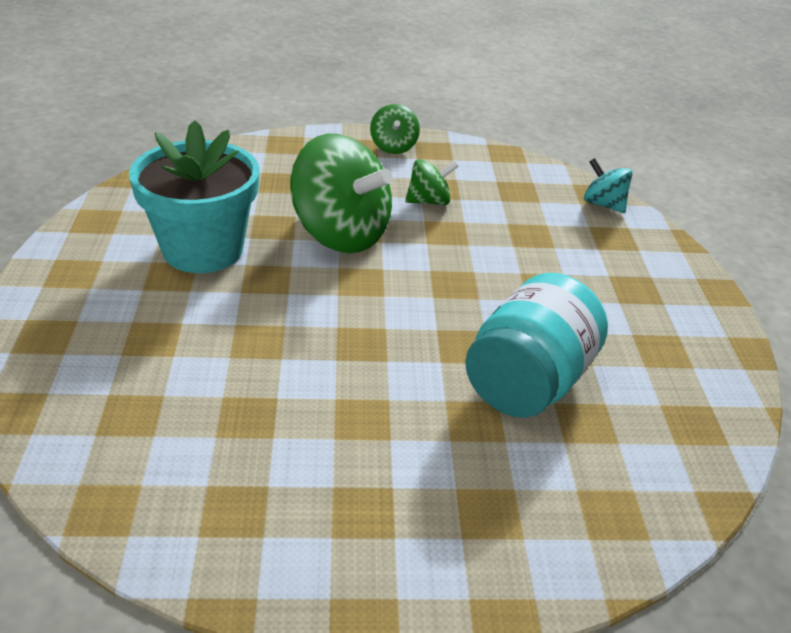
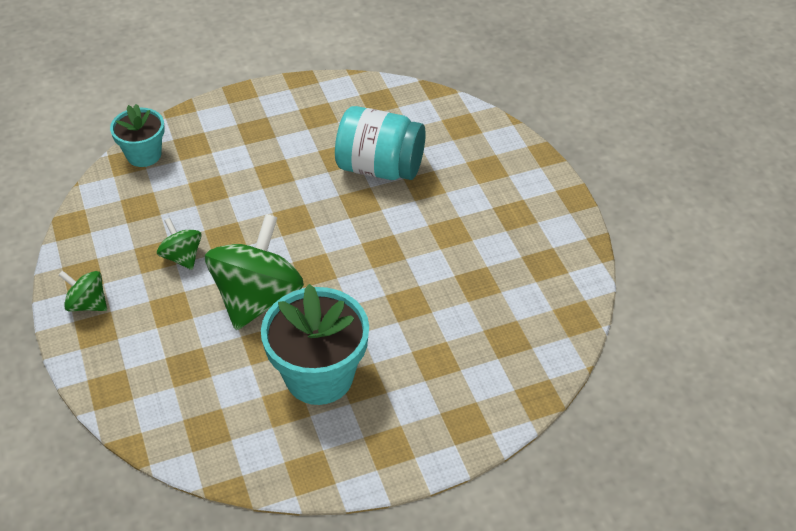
camera: 105 degrees left, 10 degrees up
green spinning top [370,104,420,154] -> green spinning top turned 135 degrees counterclockwise [59,271,107,311]
turquoise spinning top [584,158,632,213] -> turquoise flower pot [110,104,165,167]

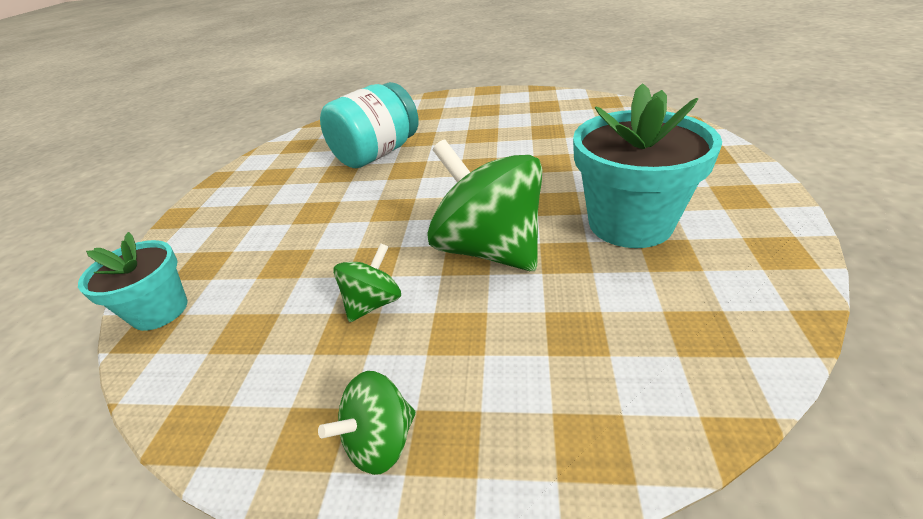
camera: 60 degrees left, 10 degrees down
green spinning top [157,218,202,270] -> green spinning top turned 135 degrees clockwise [333,243,401,322]

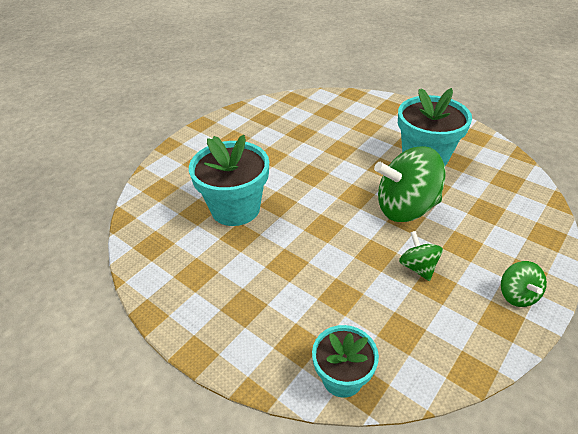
camera: 60 degrees left, 5 degrees up
turquoise jar [320,82,418,168] -> turquoise flower pot [189,135,269,226]

